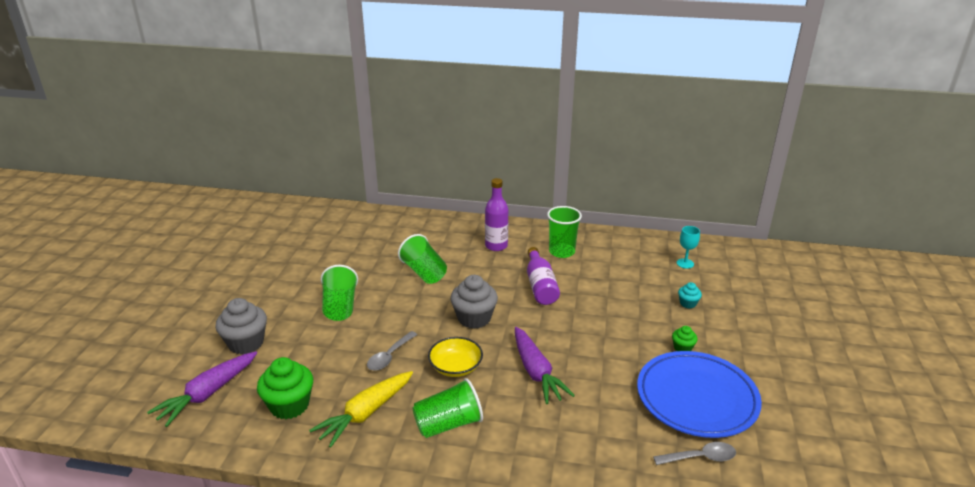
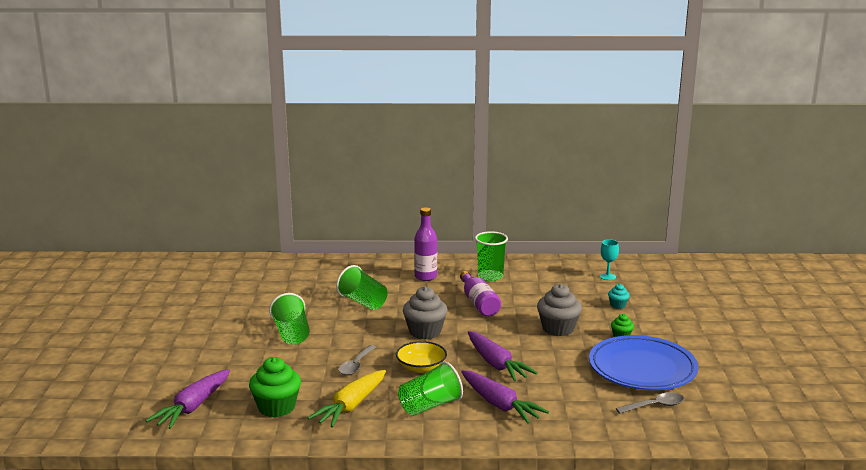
camera: 10 degrees left, 10 degrees down
grey cupcake [215,298,267,354] -> grey cupcake moved to [537,284,582,336]
none -> purple carrot [461,370,549,424]

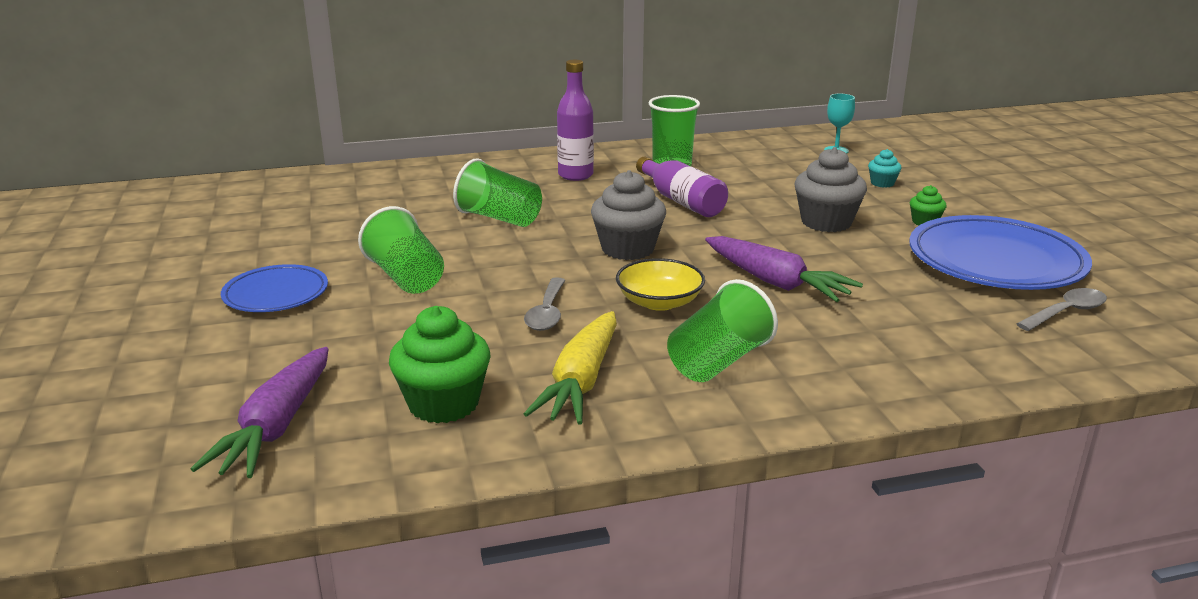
camera: 15 degrees left, 5 degrees up
purple carrot [461,370,549,424] -> none
none -> blue plate [221,264,328,312]

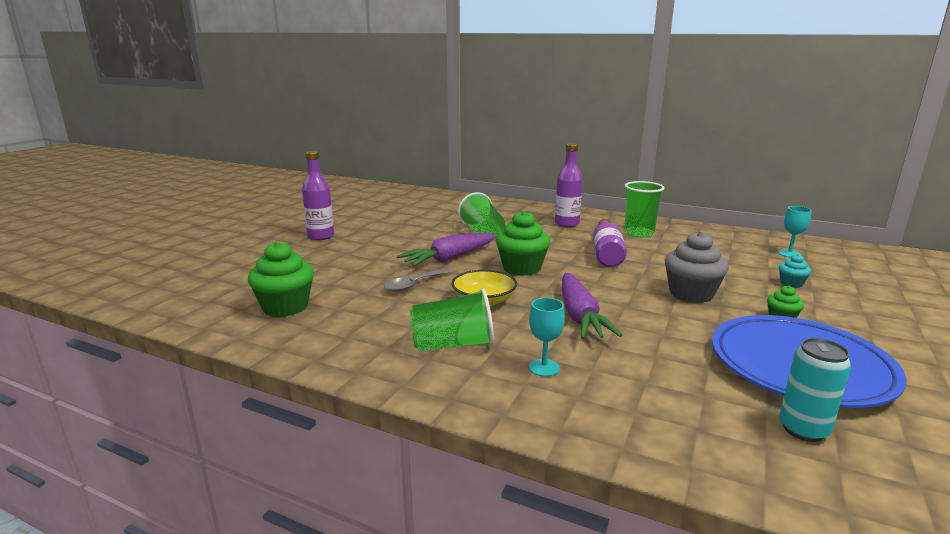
camera: 40 degrees right, 5 degrees down
purple carrot [191,347,329,478] -> purple carrot moved to [397,233,497,266]
blue plate [221,264,328,312] -> purple bottle [302,151,334,240]
green cup [358,206,444,294] -> none
yellow carrot [524,311,617,425] -> none
grey cupcake [591,170,666,260] -> green cupcake [496,211,550,276]
grey spoon [1017,288,1107,331] -> turquoise can [779,338,851,442]
none -> turquoise goblet [529,298,565,377]

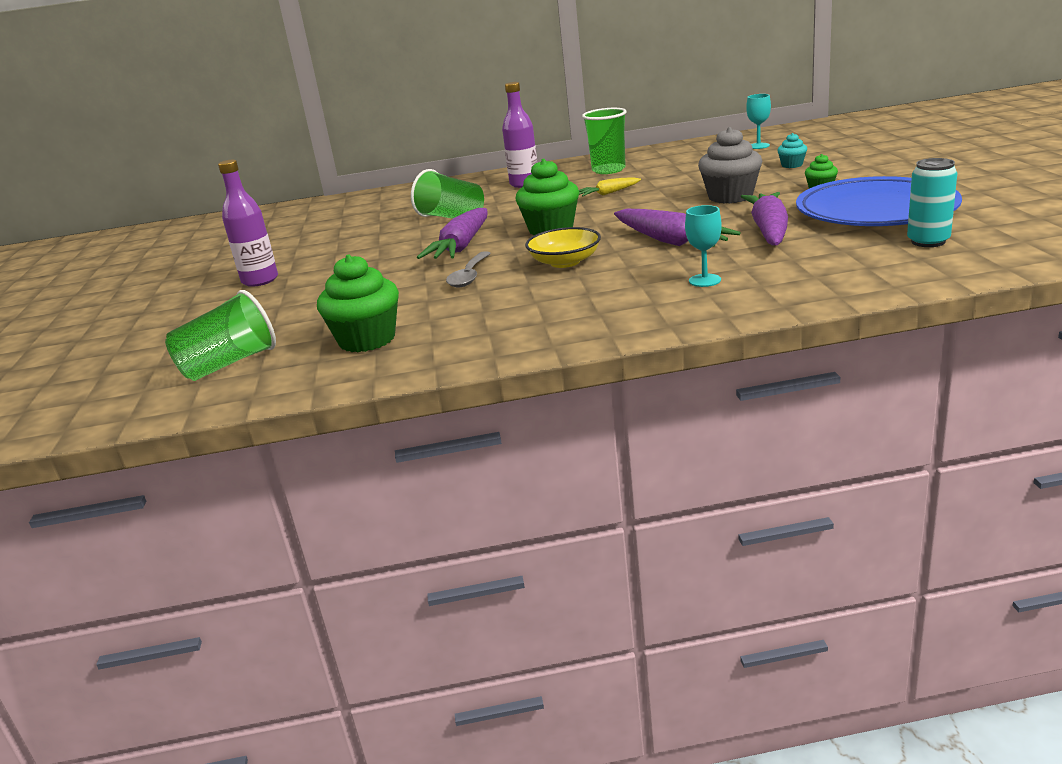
camera: 30 degrees left, 5 degrees up
green cup [409,289,494,351] -> green cup moved to [165,290,276,381]
purple bottle [593,219,627,267] -> yellow carrot [579,177,641,196]
none -> purple carrot [741,192,788,245]

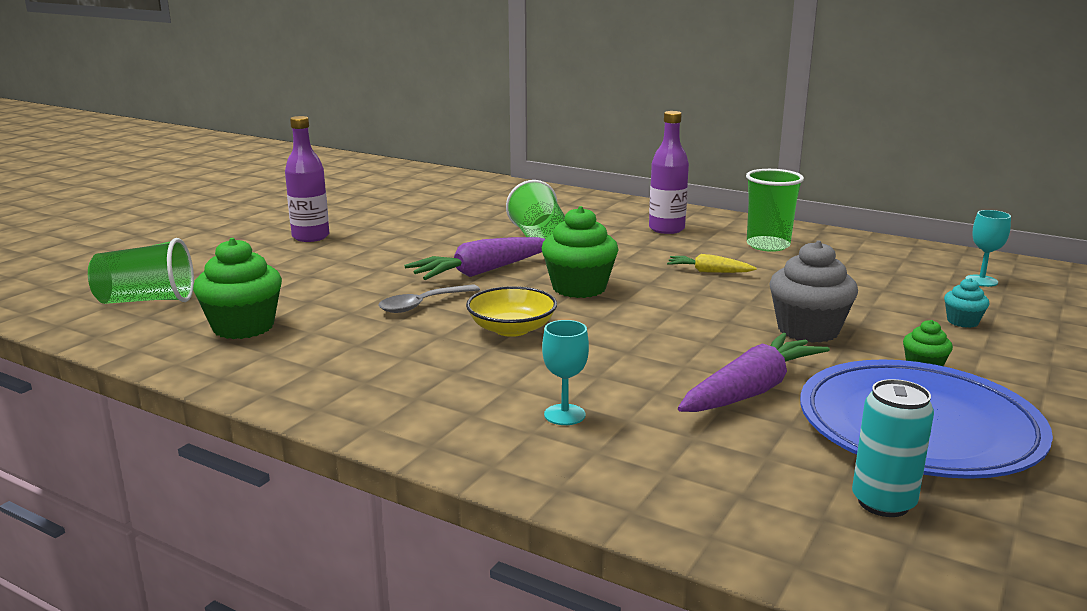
camera: 35 degrees right, 5 degrees down
purple carrot [614,209,740,247] -> none

